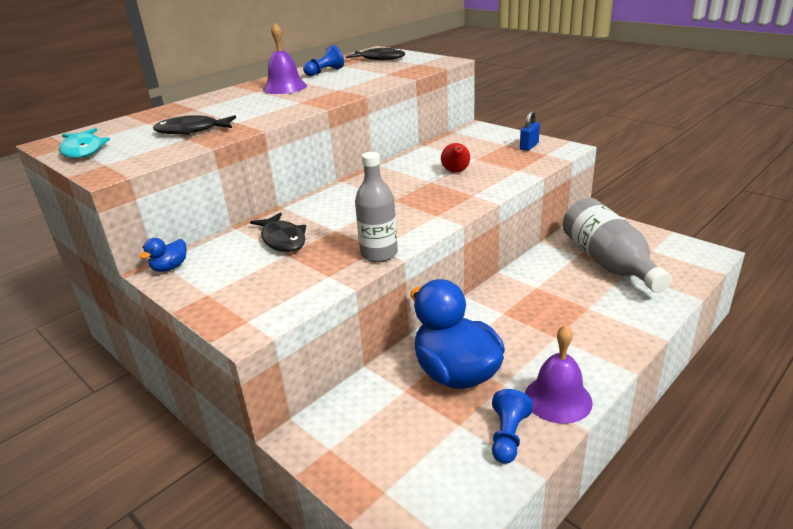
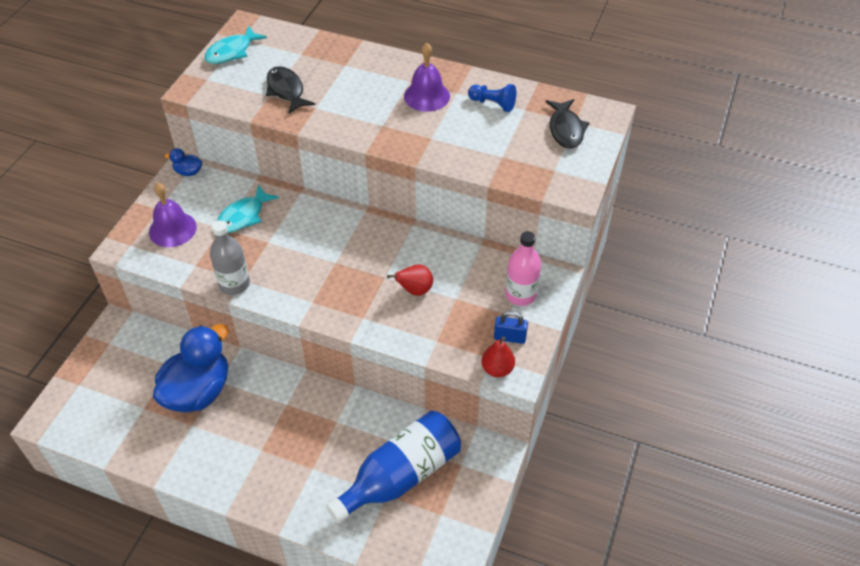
camera: 65 degrees right, 20 degrees up
black fish [250,213,306,252] -> turquoise fish [217,184,279,233]
blue pawn [492,389,533,464] -> none
purple bell [525,325,593,424] -> purple bell moved to [149,183,197,247]
grey bottle [563,198,672,293] -> blue bottle [326,411,461,523]
none -> red pear [481,337,515,377]
none -> pink bottle [505,231,541,306]

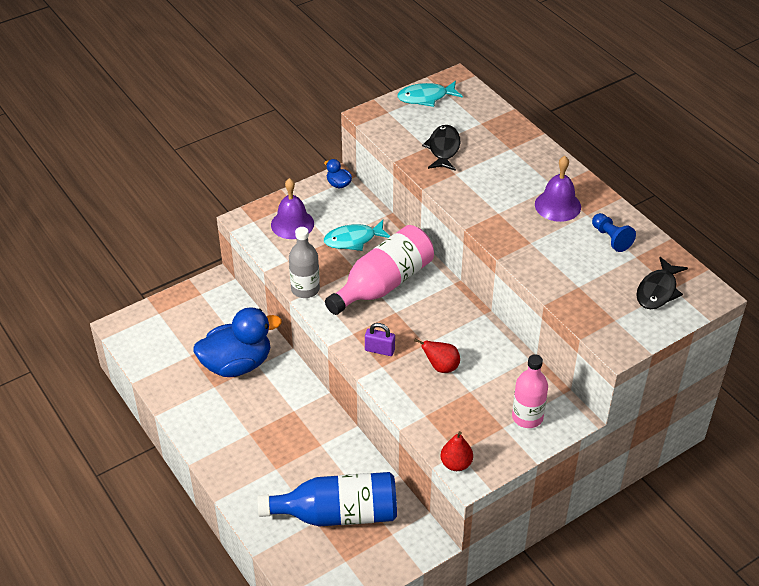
camera: 35 degrees right, 5 degrees down
blue padlock [494,311,528,344] -> none
none -> pink bottle [325,225,434,315]
none -> purple padlock [365,323,395,356]

